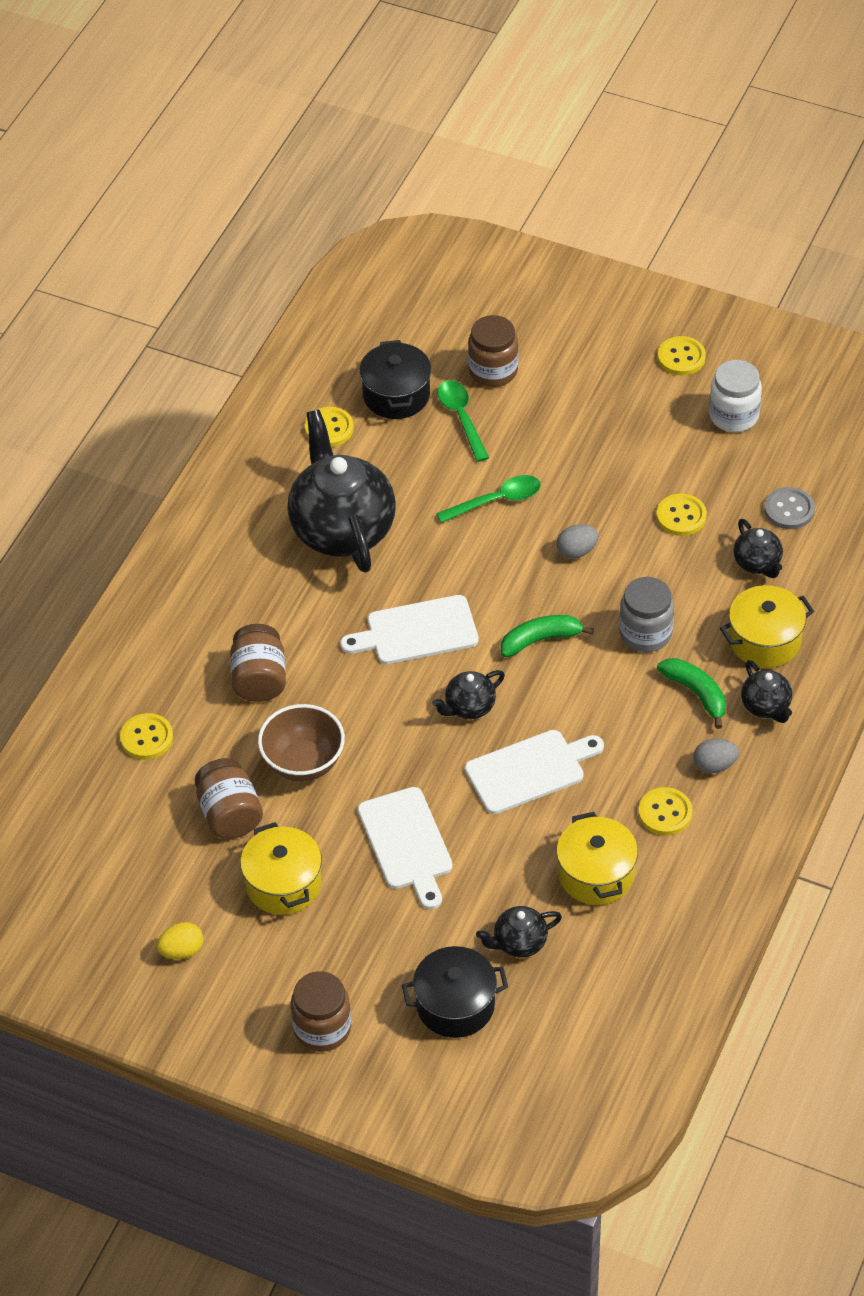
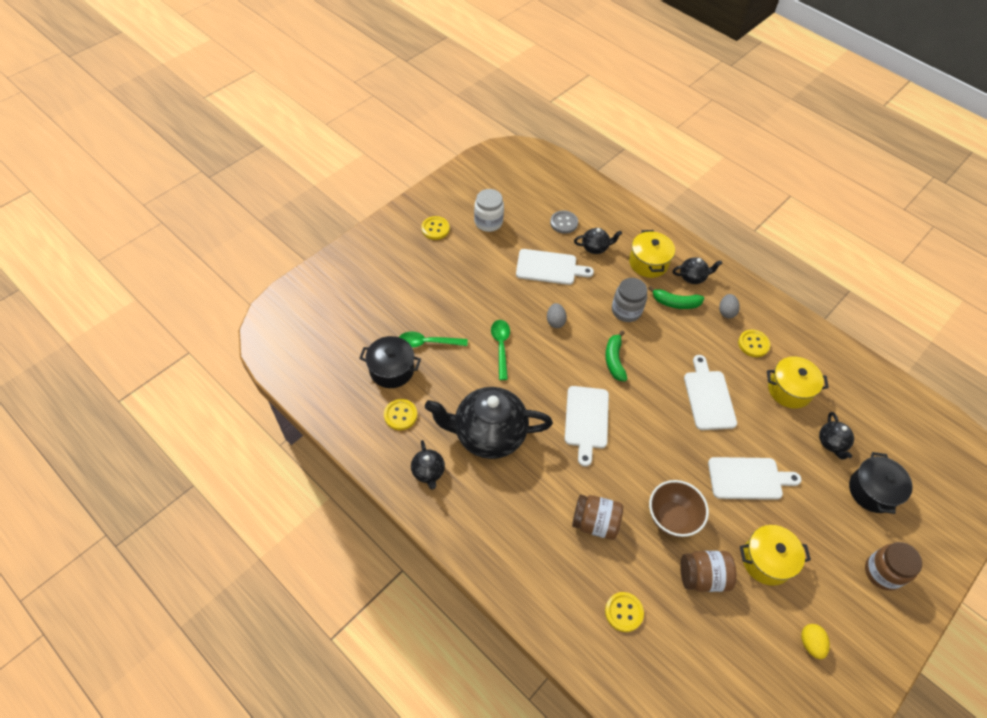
camera: 75 degrees left, 5 degrees up
black teapot [432,670,505,719] -> black teapot moved to [411,440,445,490]
brown jar [468,315,518,387] -> none
yellow button [656,494,707,536] -> white cutting board [516,249,594,285]
green banana [657,658,726,729] -> green banana turned 150 degrees counterclockwise [648,286,704,309]

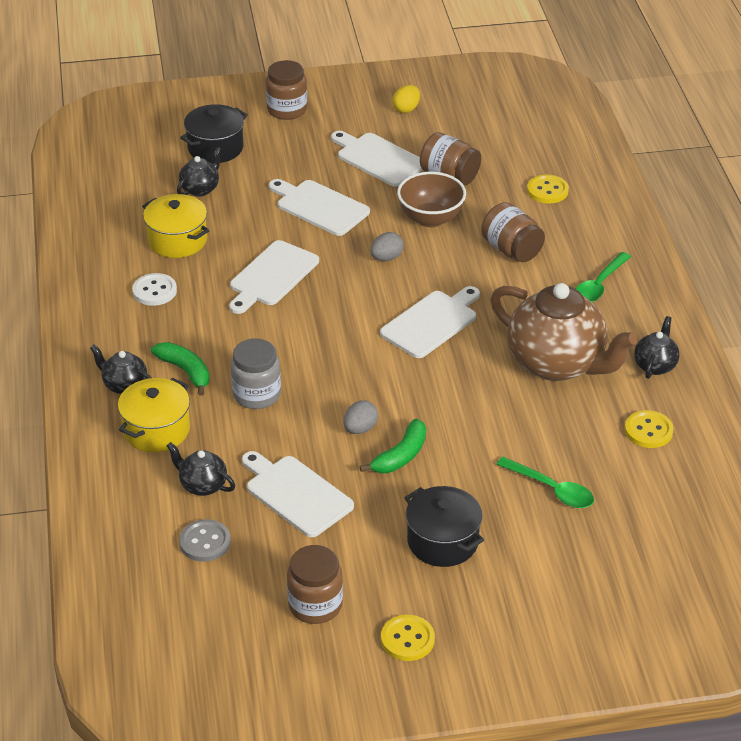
camera: 140 degrees left, 15 degrees down
black pot [359,336,421,388] -> black pot moved to [405,486,484,567]
black teapot [425,387,553,459] -> brown teapot [491,283,638,381]
white jar [474,189,504,232] -> brown jar [287,545,343,624]
green spoon [491,320,510,380] -> green spoon moved to [576,252,631,302]
green banana [605,330,627,381] -> green banana moved to [360,418,426,473]
grey egg [719,294,740,318] -> grey egg moved to [370,232,404,261]
yellow button [738,330,770,357] -> white button [132,273,177,306]
yellow pot [740,525,811,586] -> white cutting board [331,131,422,187]

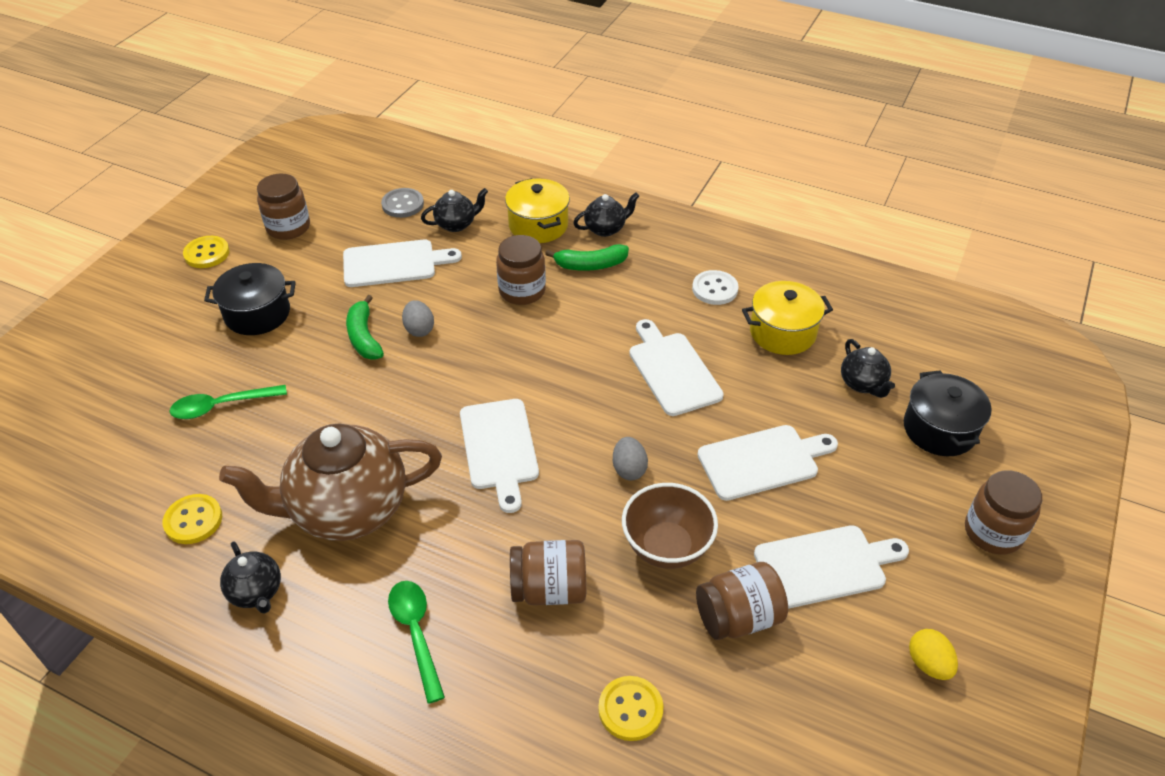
camera: 125 degrees right, 5 degrees up
grey jar [231,338,281,409] -> brown jar [496,235,546,305]

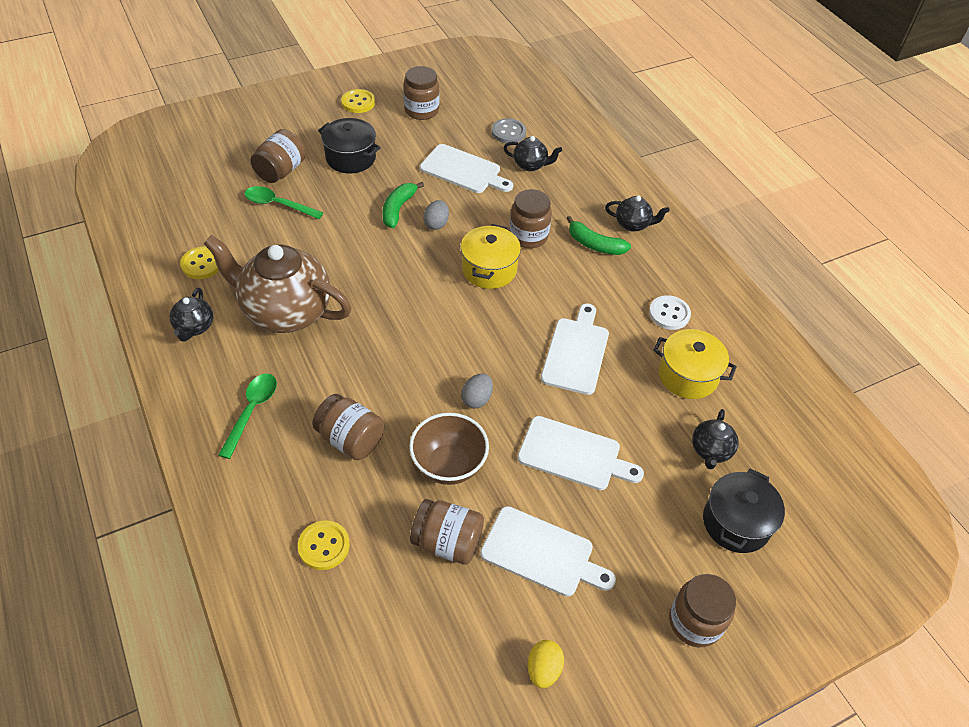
camera: 35 degrees right, 5 degrees up
white cutting board [460,399,539,513] -> none
yellow pot [505,178,570,243] -> yellow pot moved to [461,224,521,289]
none -> brown jar [251,129,306,183]

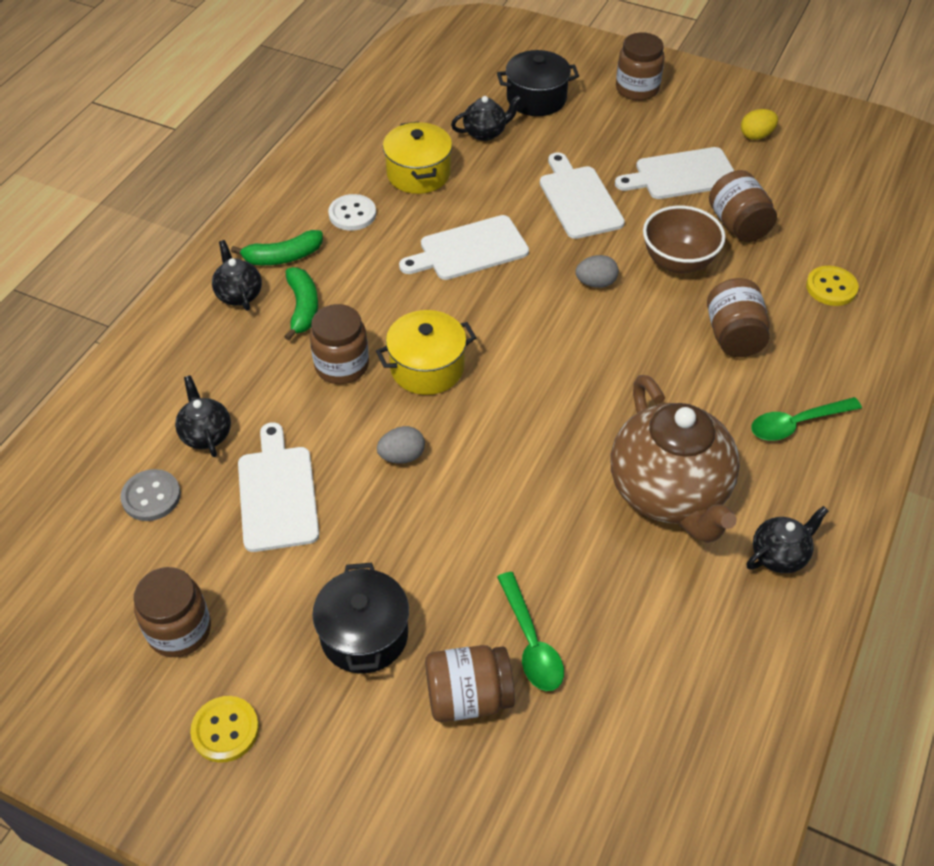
camera: 125 degrees left, 0 degrees up
yellow button [180,247,219,279] -> none
green banana [382,182,424,228] -> green banana moved to [231,230,323,265]
white cutting board [480,506,616,597] -> white cutting board turned 90 degrees counterclockwise [615,147,734,199]

